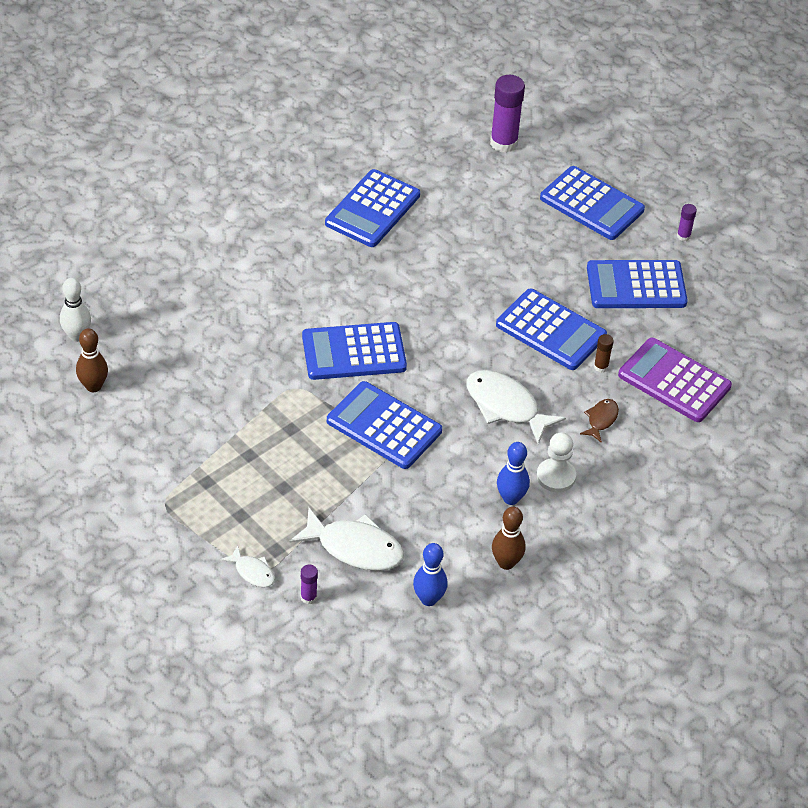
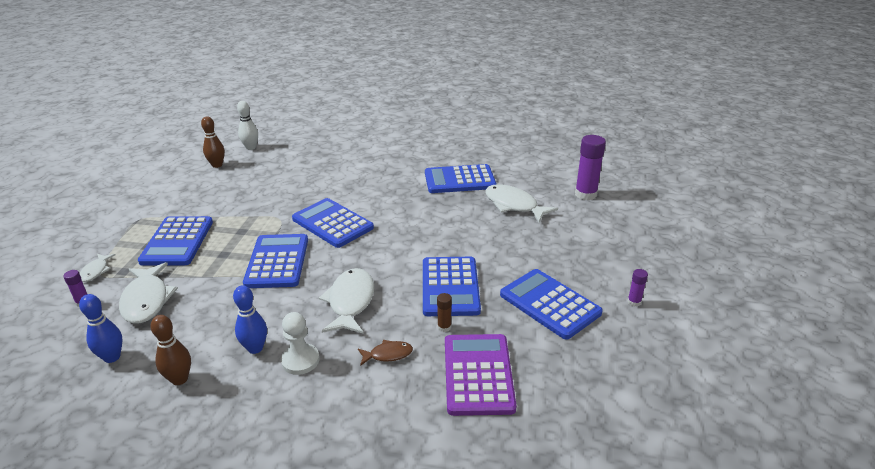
camera: 55 degrees right, 15 degrees down
blue calculator [540,166,645,240] -> blue calculator moved to [138,216,213,265]
none -> white fish [485,184,558,223]

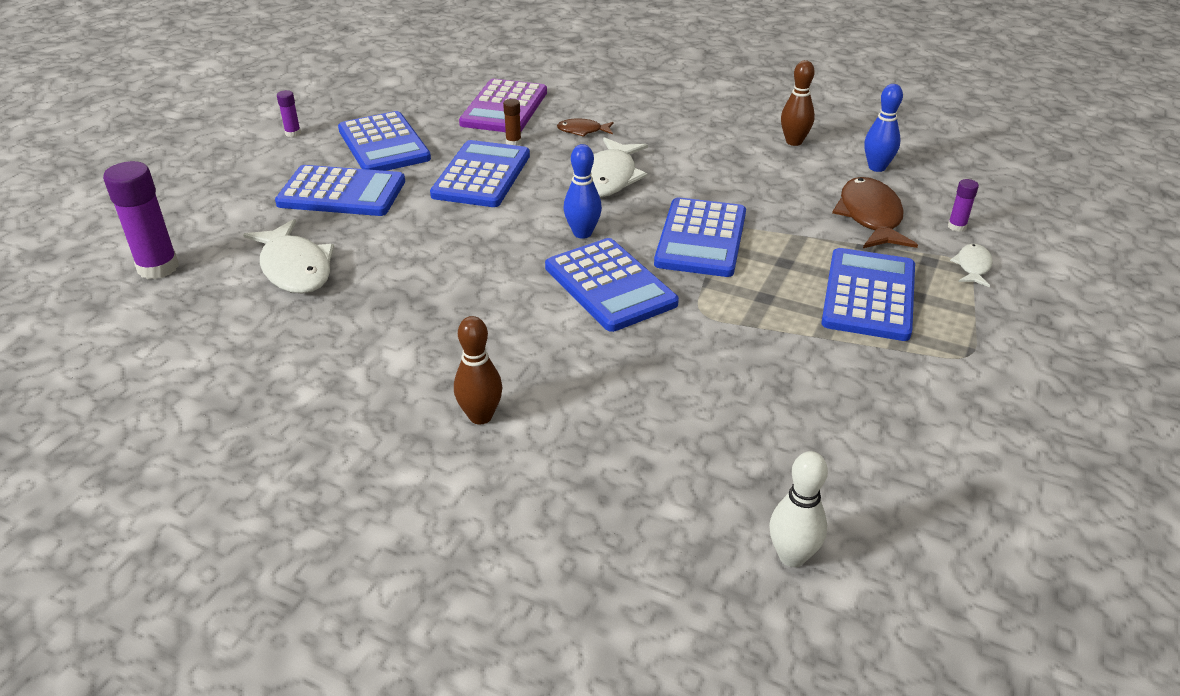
camera: 165 degrees left, 5 degrees up
white fish [119,262,178,323] -> brown fish [832,177,918,248]
brown bowling pin [201,116,225,168] -> brown bowling pin moved to [454,316,503,424]
blue bowling pin [233,285,267,354] -> blue bowling pin moved to [564,144,602,239]
white pawn [281,312,320,375] -> none
blue calculator [425,164,496,193] -> blue calculator moved to [275,165,405,216]

